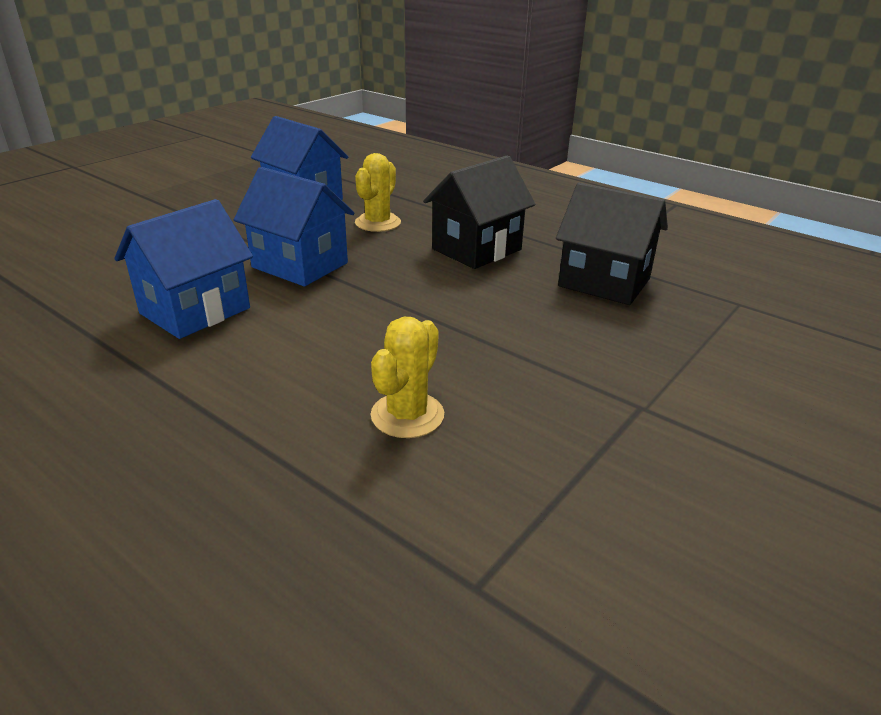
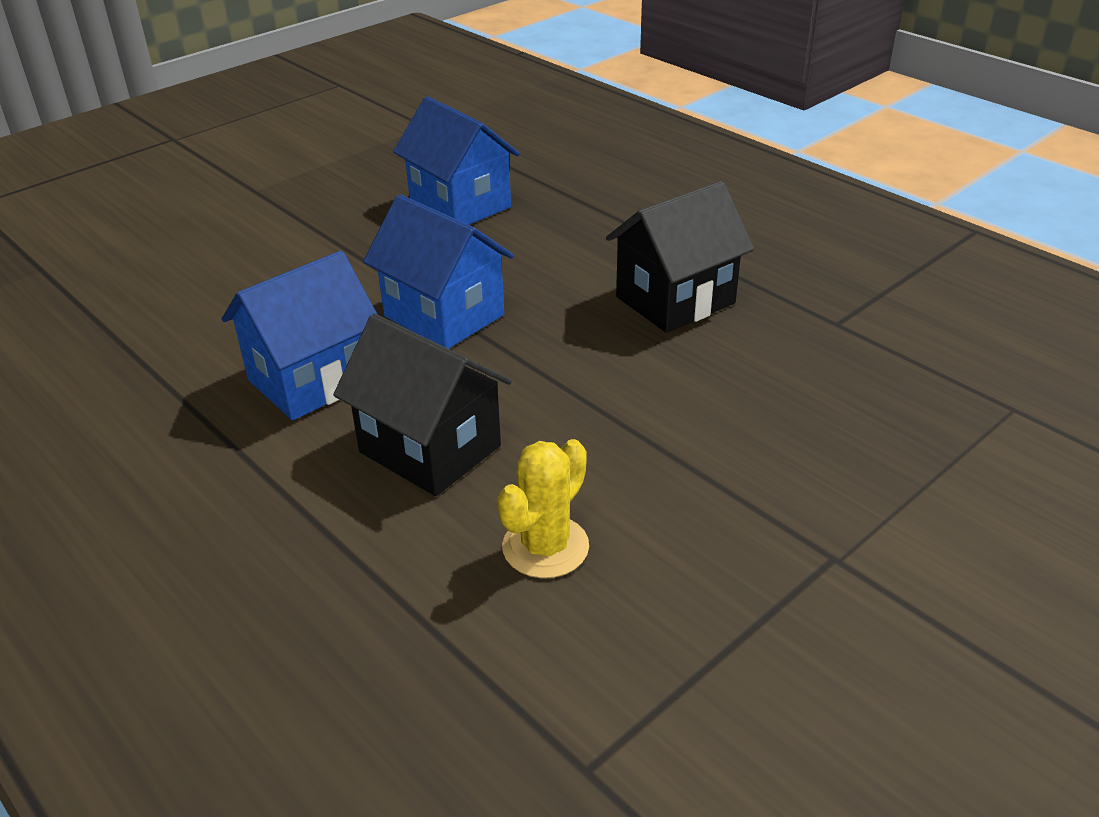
camera: 10 degrees right, 5 degrees up
yellow cactus [355,153,401,232] -> none
black house [556,183,668,305] -> black house moved to [333,314,512,496]

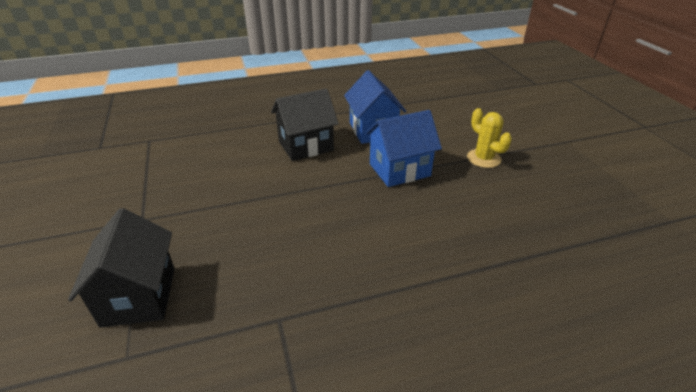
camera: 115 degrees right, 0 degrees up
blue house [393,96,520,225] -> none
yellow cactus [497,439,589,578] -> yellow cactus moved to [467,108,512,168]
black house [606,181,754,333] -> black house moved to [68,208,175,328]

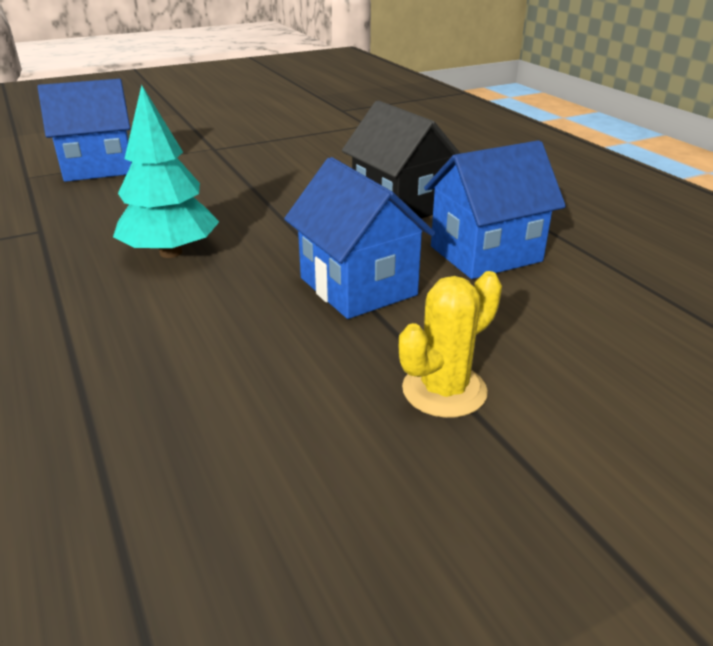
camera: 80 degrees right, 5 degrees down
black house [68,208,175,328] -> blue house [38,79,132,182]
none -> turquoise tree [113,85,219,258]

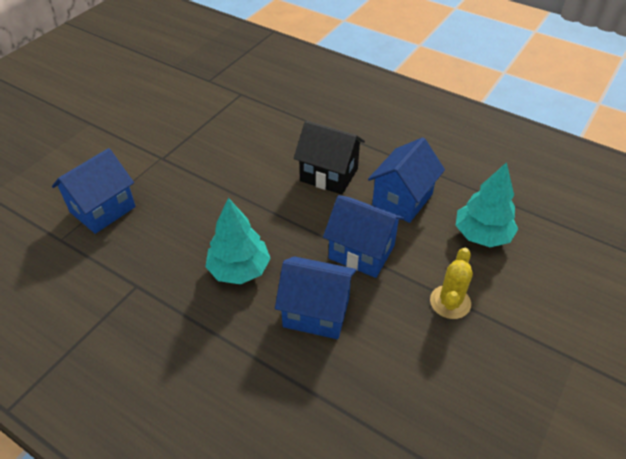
camera: 30 degrees left, 15 degrees up
none -> blue house [275,256,356,339]
none -> turquoise tree [456,162,518,247]

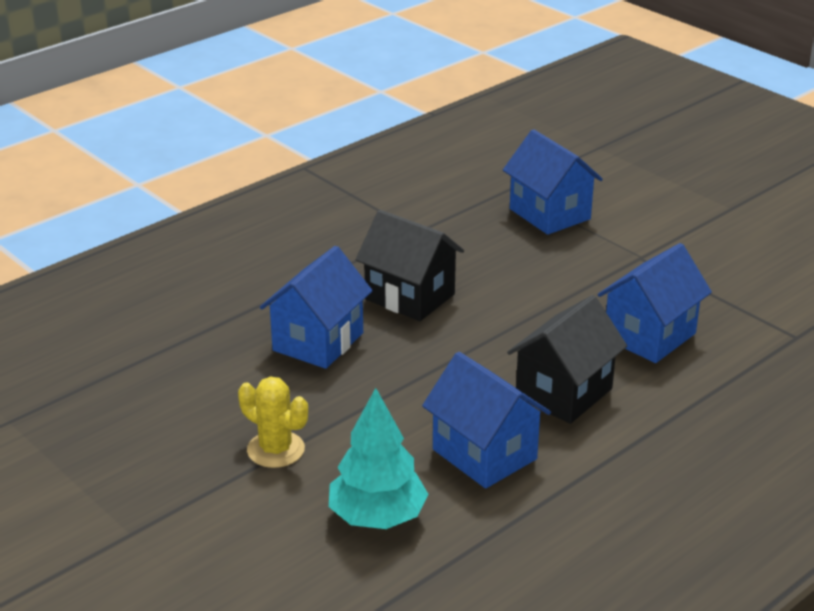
camera: 105 degrees right, 15 degrees down
turquoise tree [205,198,271,285] -> black house [356,210,464,321]
blue house [323,195,404,278] -> blue house moved to [598,243,712,363]

